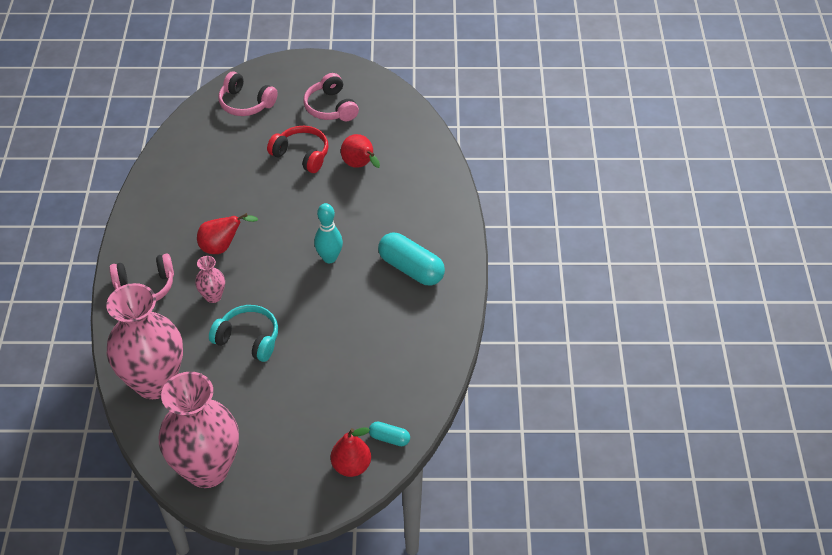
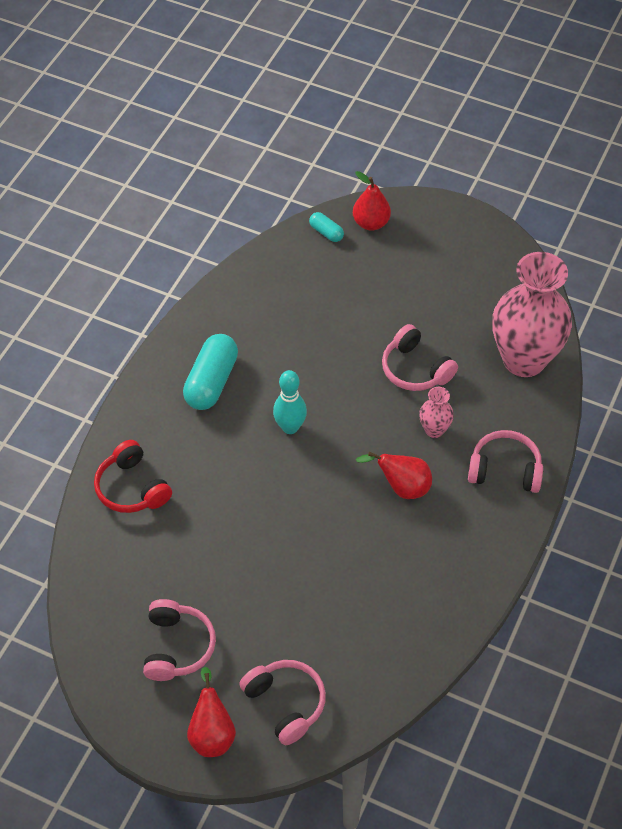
camera: 155 degrees left, 5 degrees up
pink vase [159,371,239,488] -> none
turquoise headphones [209,305,278,362] -> pink headphones [382,324,458,391]
red headphones [267,126,329,173] -> red headphones moved to [94,440,172,513]
red pear [341,134,380,168] -> red pear moved to [187,667,236,757]
turquoise capsule [378,233,445,286] -> turquoise capsule turned 45 degrees clockwise [183,334,238,410]

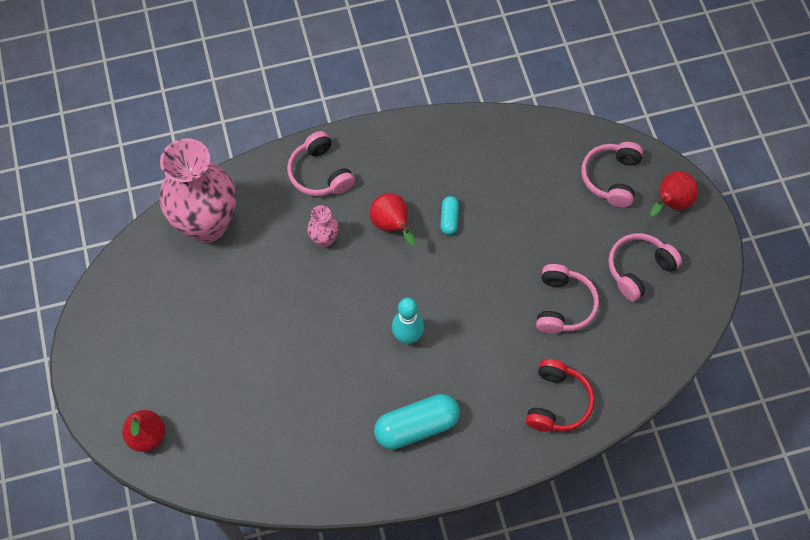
camera: 130 degrees left, 10 degrees up
turquoise capsule [309,212,344,242] -> turquoise capsule moved to [440,196,459,235]
pink headphones [382,324,458,391] -> pink headphones moved to [536,264,599,334]

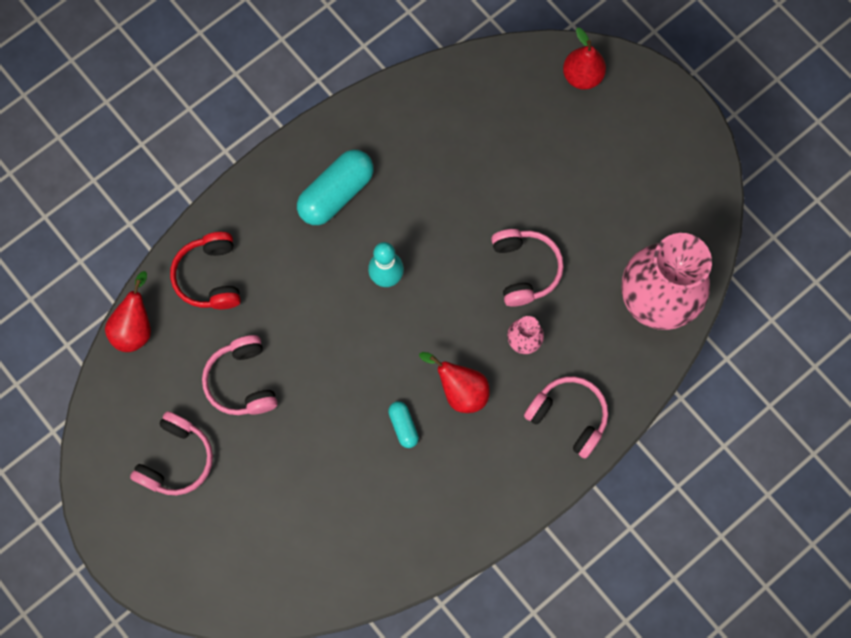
camera: 155 degrees right, 10 degrees up
pink headphones [581,142,643,207] -> pink headphones moved to [491,229,564,307]
red pear [650,171,698,217] -> red pear moved to [105,271,151,352]

